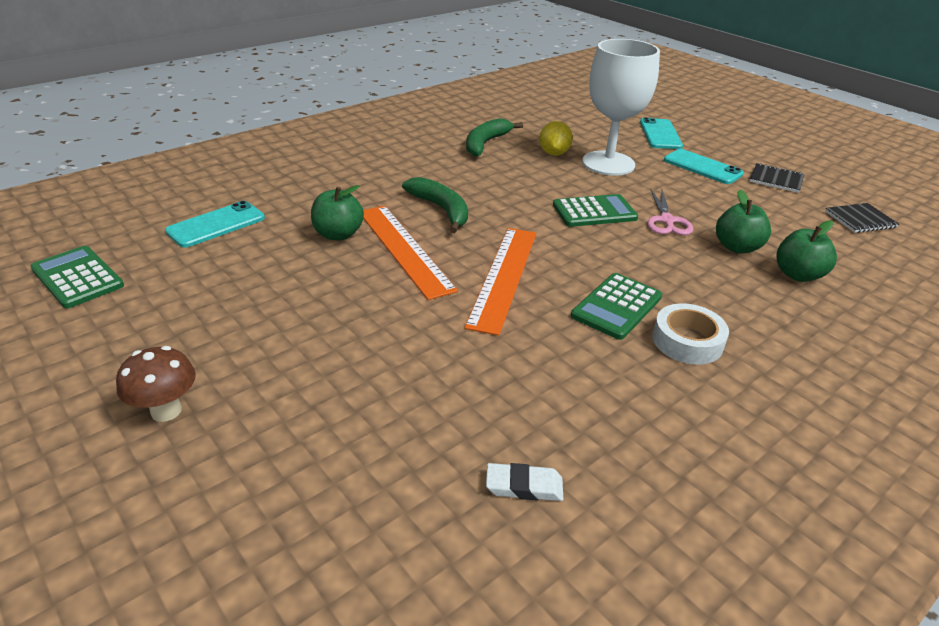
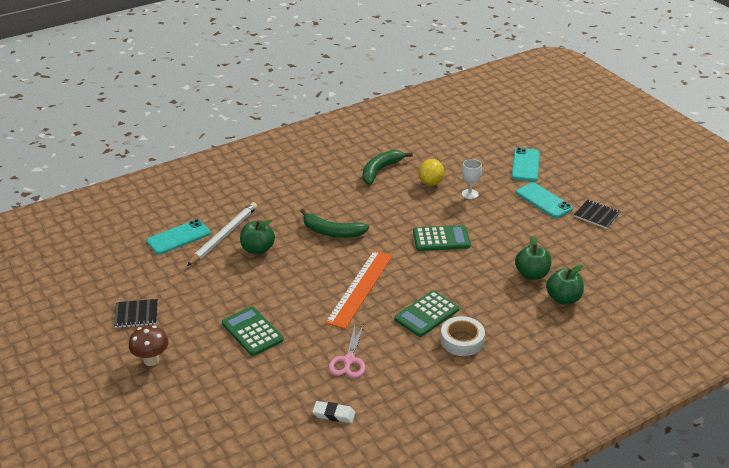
camera: 10 degrees right, 0 degrees up
green calculator [30,246,124,308] -> green calculator moved to [222,307,284,356]
orange ruler [363,206,458,300] -> none
green banana [402,177,468,233] -> green banana turned 135 degrees clockwise [300,209,369,238]
white goblet [582,39,660,176] -> white goblet [462,159,482,199], size x0.42
pink scissors [647,189,693,235] -> pink scissors moved to [329,325,365,378]
black notebook [825,203,899,233] -> black notebook moved to [114,299,158,328]
none -> white pencil [187,202,257,266]

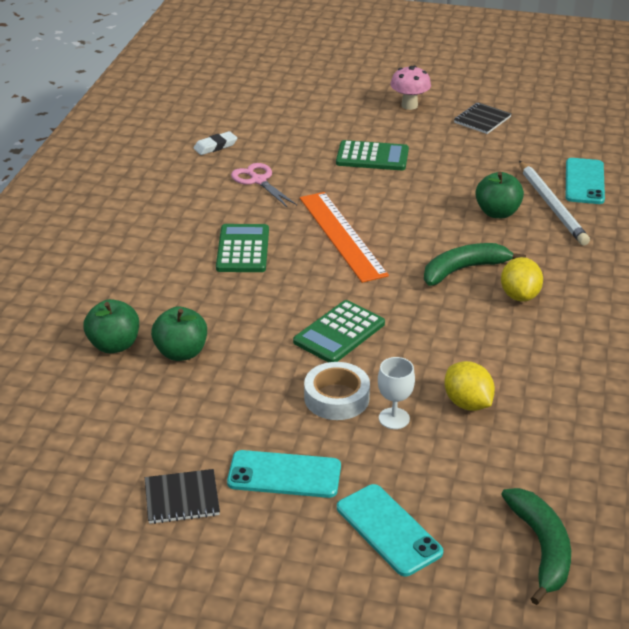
camera: 135 degrees right, 0 degrees up
brown mushroom [129,325,169,366] -> pink mushroom [390,66,431,110]
green banana [363,150,413,184] -> green banana moved to [501,488,571,605]
white tape [440,316,485,356] -> white tape moved to [304,362,370,420]
none -> yellow lemon [501,257,543,302]

